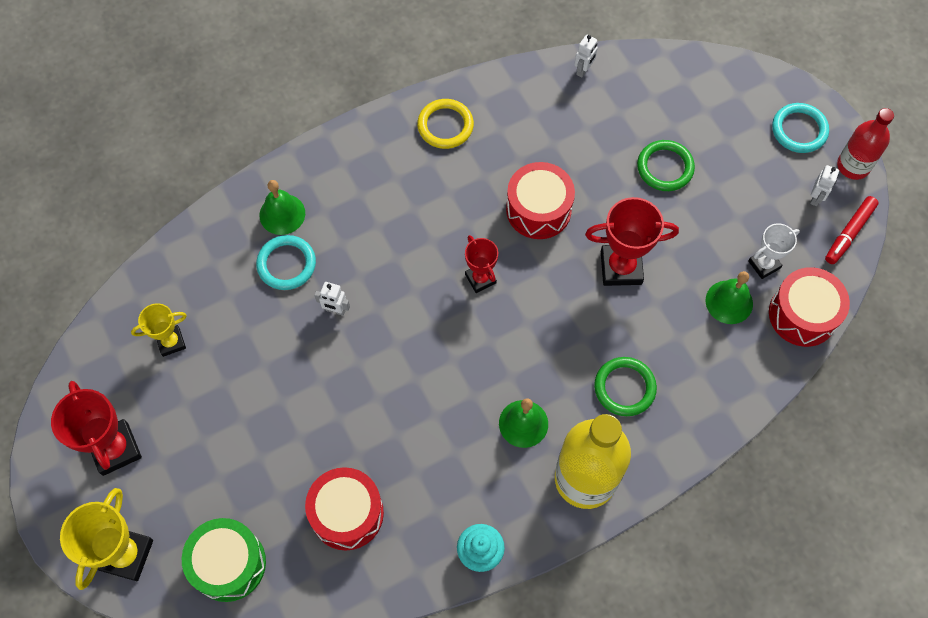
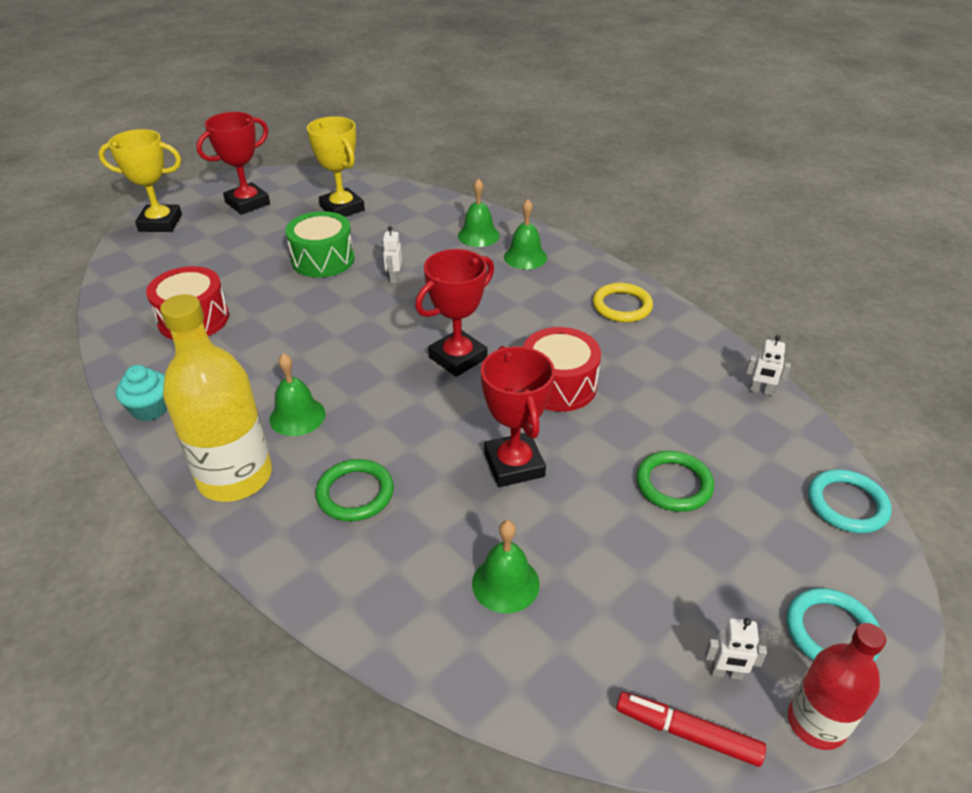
camera: 75 degrees right, 25 degrees down
yellow trophy [131,303,187,357] -> yellow trophy [307,116,365,217], size x1.65
green drum [182,518,266,602] -> green drum moved to [285,211,355,277]
turquoise ring [256,235,316,290] -> turquoise ring moved to [808,469,892,533]
red trophy [465,235,498,293] -> red trophy [415,249,494,377], size x1.65
white trophy [748,223,800,279] -> none
red drum [769,267,850,347] -> none
none -> green bell [504,199,547,269]

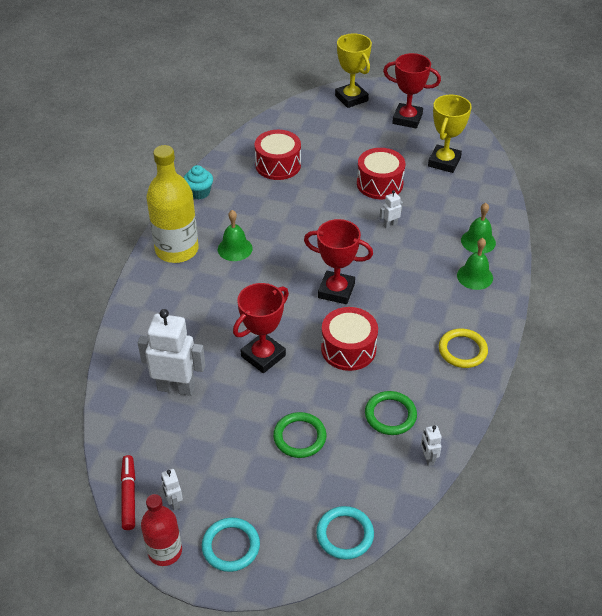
camera: 60 degrees right, 5 degrees up
green drum [285,211,355,277] -> red drum [357,148,405,199]
green ring [316,459,394,522] -> green ring moved to [365,391,417,435]
green bell [472,520,540,613] -> white robot [138,309,206,396]

